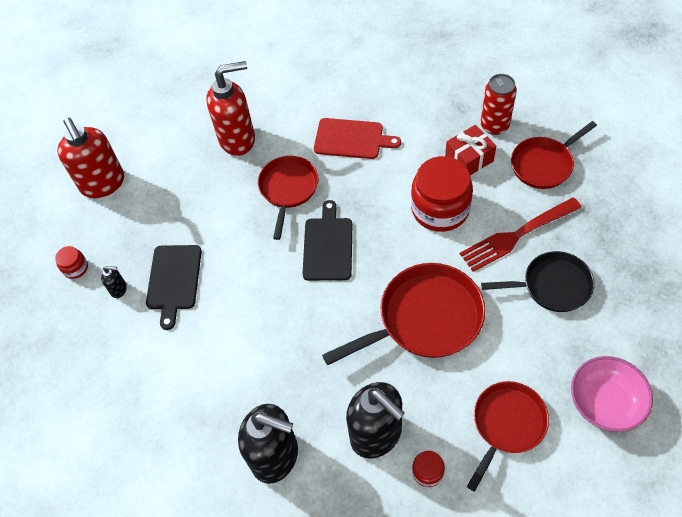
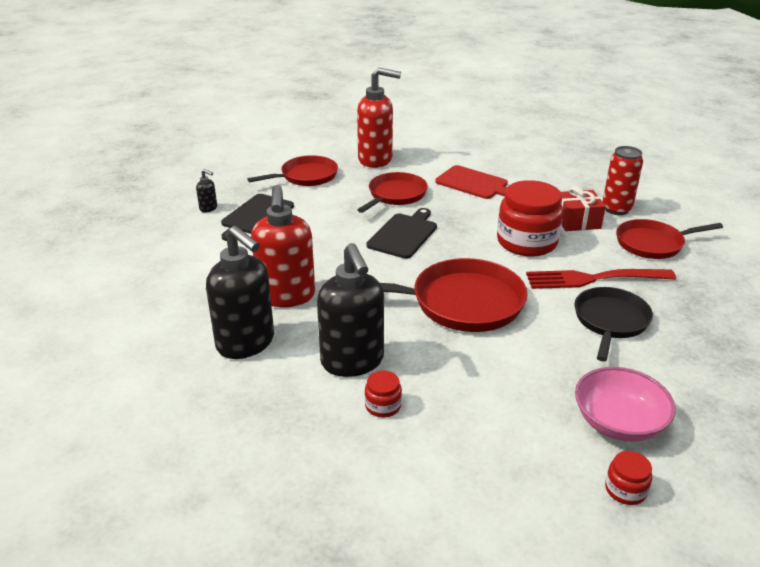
camera: 20 degrees right, 25 degrees down
red jar [55,246,88,279] -> red jar moved to [605,451,652,505]
red soap dispenser [57,117,124,198] -> red soap dispenser moved to [251,185,315,308]
red pan [467,381,549,491] -> red pan moved to [247,155,338,186]
black pan [481,251,594,312] -> black pan turned 90 degrees counterclockwise [574,287,653,362]

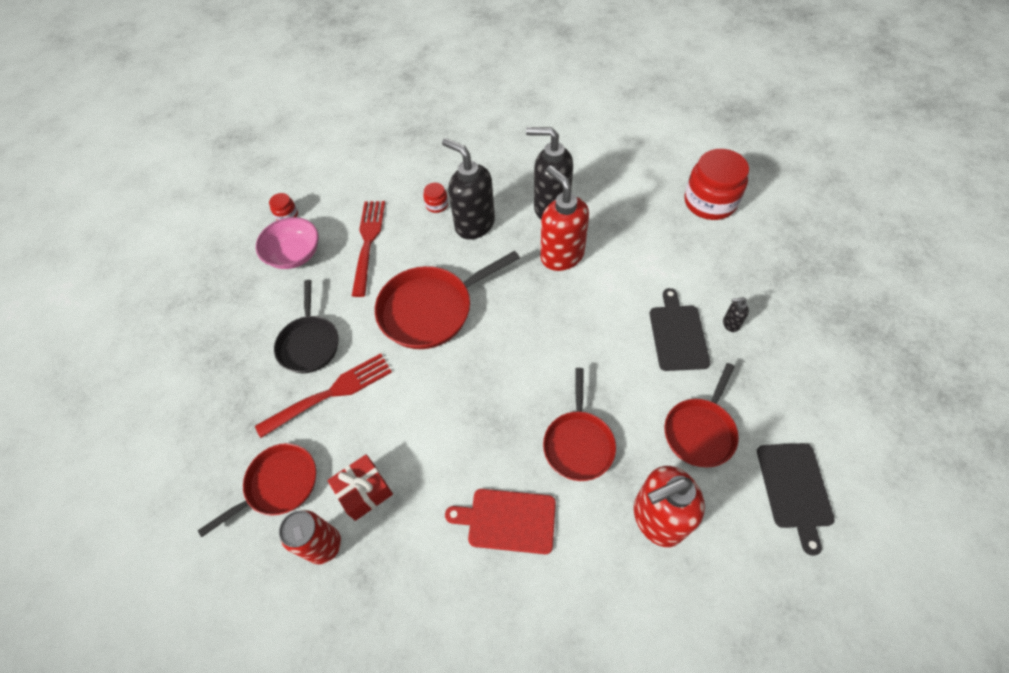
camera: 155 degrees right, 25 degrees up
black cutting board [366,208,437,259] -> black cutting board moved to [757,443,835,556]
red jar [497,180,563,257] -> red jar moved to [684,149,749,220]
none -> red fork [352,201,385,297]

